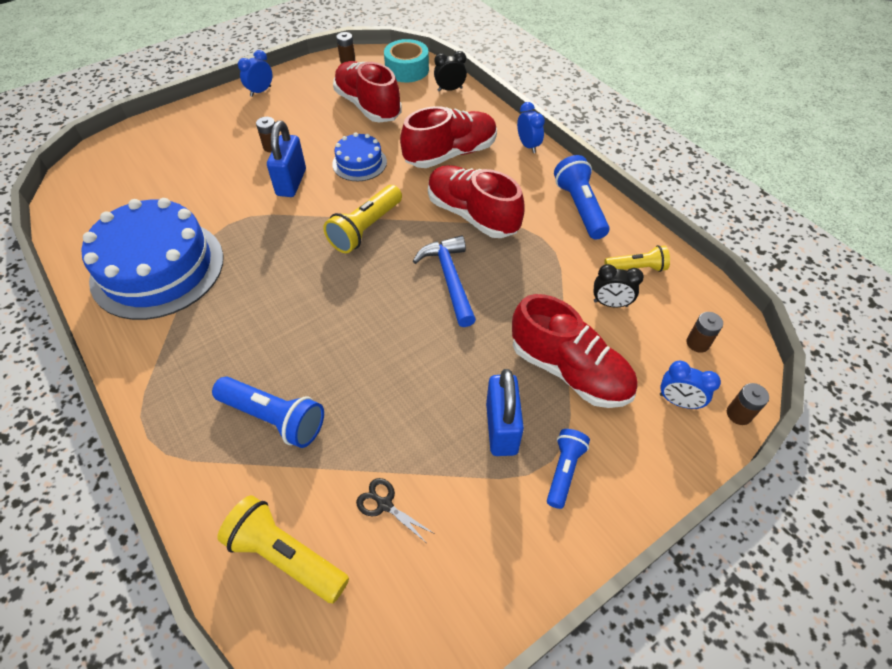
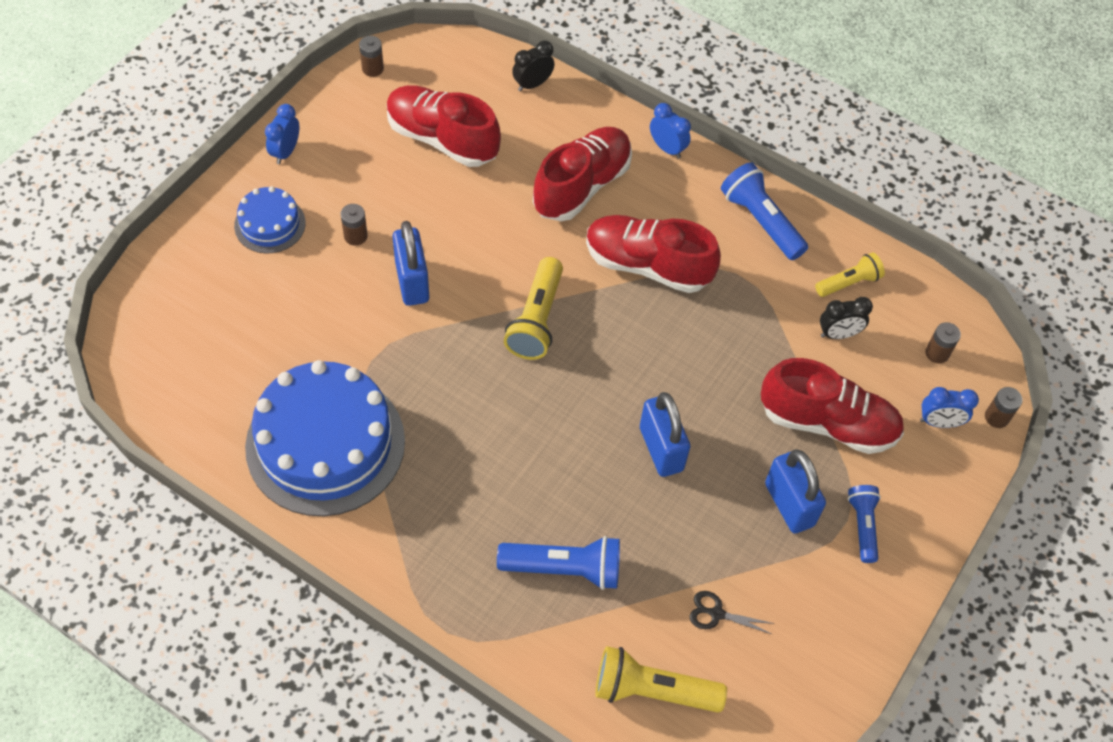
camera: 25 degrees left, 5 degrees up
blue cake [332,133,387,181] -> blue cake moved to [234,186,306,253]
turquoise tape [384,39,429,82] -> none
blue hammer [413,235,476,327] -> none
none -> blue padlock [640,392,690,477]

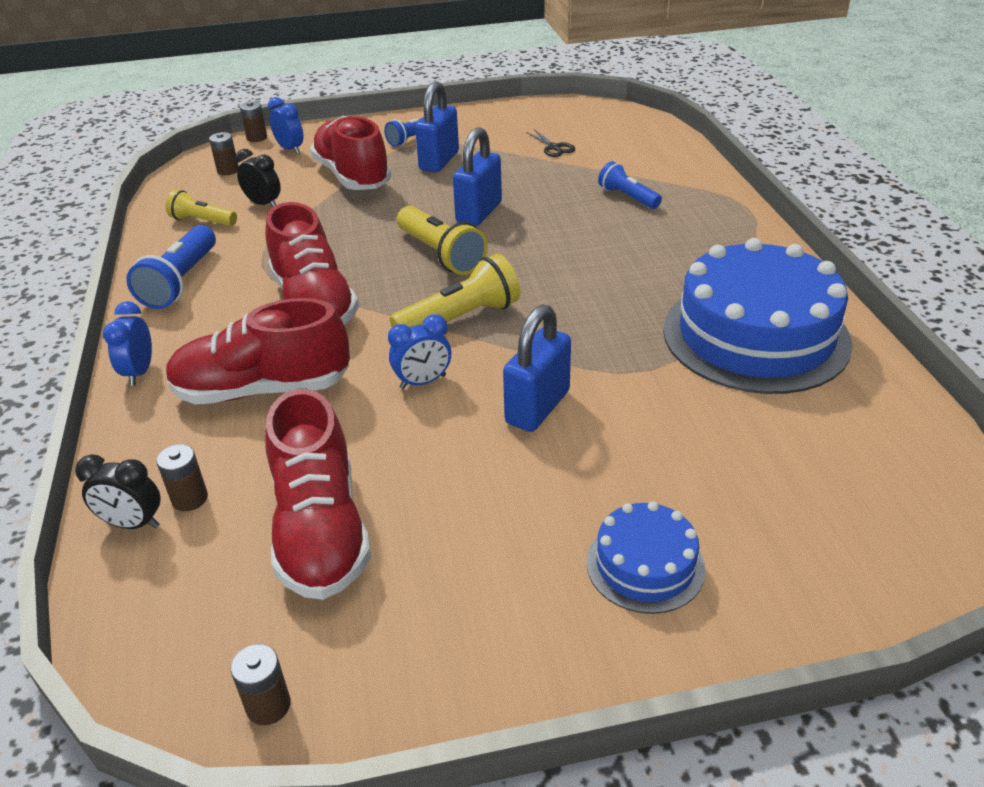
camera: 130 degrees left, 20 degrees down
blue clock [265,104,299,164] -> blue clock moved to [388,314,451,389]
brown battery [341,204,368,246] -> brown battery moved to [156,444,208,511]
blue flashlight [497,536,620,590] -> blue flashlight [598,161,662,209], size x0.64
yellow flashlight [595,646,727,713] -> yellow flashlight moved to [397,206,488,275]

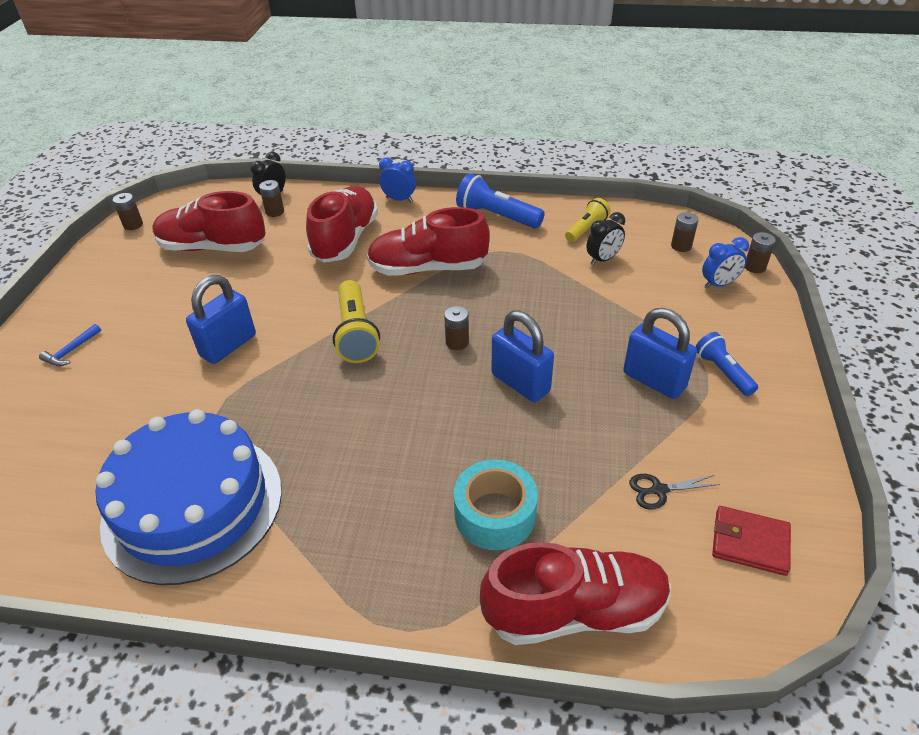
camera: 110 degrees right, 5 degrees up
red shoe [310,116,391,190] -> red shoe moved to [480,542,671,645]
blue clock [388,314,451,389] -> none
yellow flashlight [397,206,488,275] -> brown battery [444,306,469,350]
blue padlock [503,305,571,432] -> blue padlock turned 75 degrees clockwise [186,275,256,364]
blue cake [586,501,706,614] -> blue hammer [39,324,101,366]
blue flashlight [598,161,662,209] -> turquoise tape [454,459,538,550]
none -> red wallet [712,506,791,576]

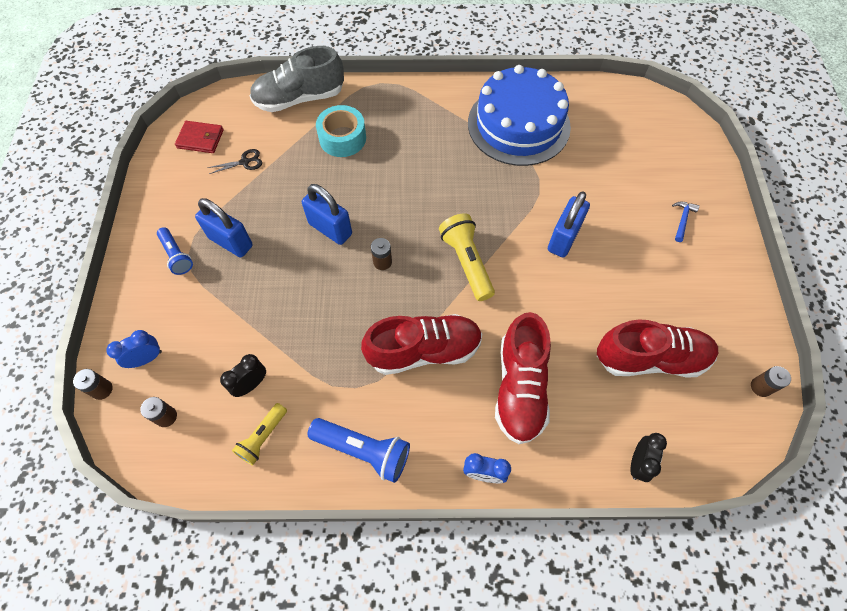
camera: 170 degrees right, 20 degrees up
brown battery [259,180,284,217] -> none
red shoe [480,542,671,645] -> grey shoe [250,46,344,112]

